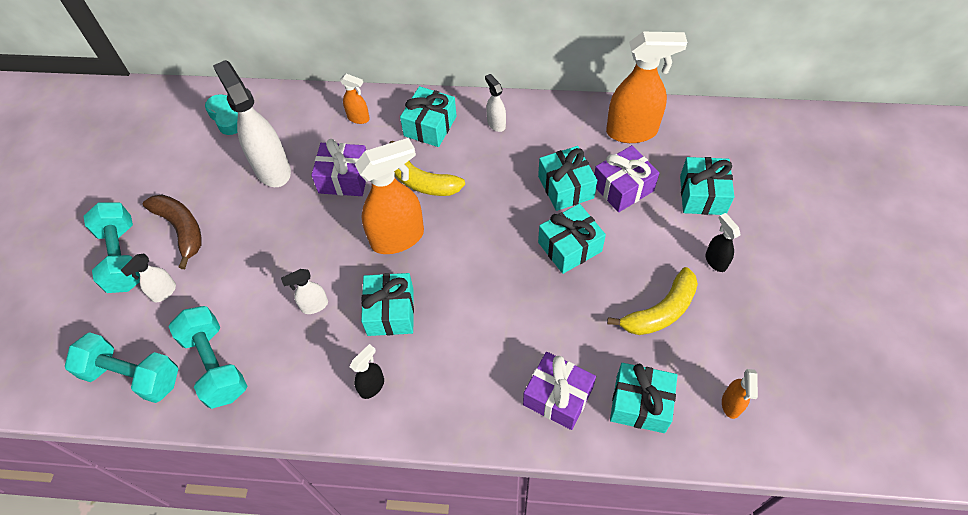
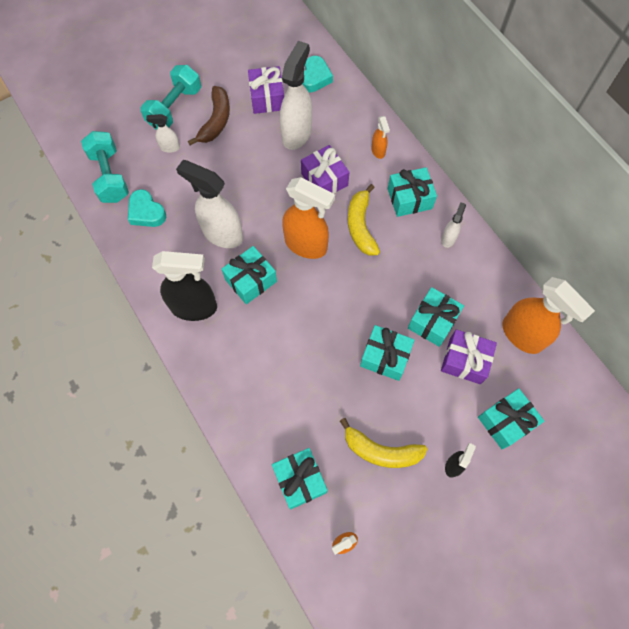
camera: 50 degrees right, 10 degrees up
turquoise dumbbell [168,306,247,409] -> turquoise heart [128,189,166,227]
white spray bottle [281,269,328,314] -> white spray bottle [176,160,243,248], size x2.09
black spray bottle [350,344,384,399] -> black spray bottle [152,251,217,321], size x2.09
purple gift [523,352,596,430] -> purple gift moved to [248,66,284,114]

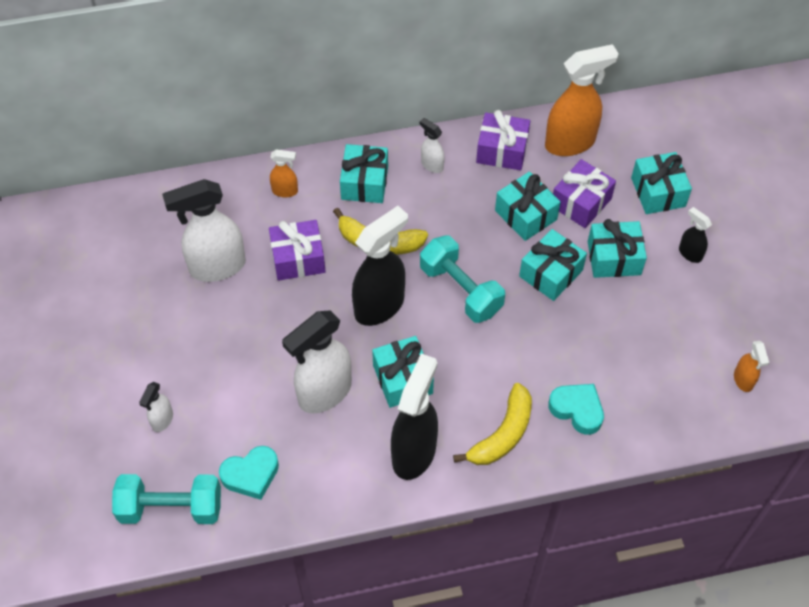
camera: 70 degrees left, 10 degrees down
turquoise dumbbell [140,65,201,130] -> turquoise dumbbell moved to [420,235,505,323]
brown banana [188,86,230,145] -> none
purple gift [248,66,284,114] -> purple gift moved to [476,110,530,170]
turquoise gift [272,448,328,510] -> turquoise gift moved to [588,219,647,278]
white spray bottle [280,41,312,150] -> white spray bottle turned 60 degrees counterclockwise [162,179,246,282]
orange spray bottle [282,177,335,259] -> black spray bottle [352,206,408,326]
turquoise heart [303,56,333,93] -> turquoise heart moved to [548,384,604,435]
yellow banana [340,418,427,468] -> yellow banana moved to [453,383,532,465]

